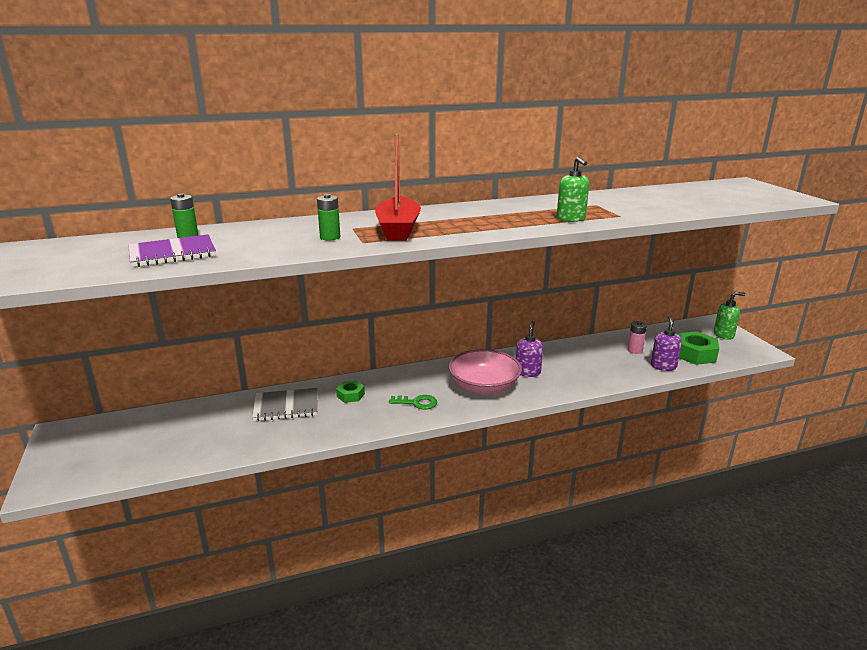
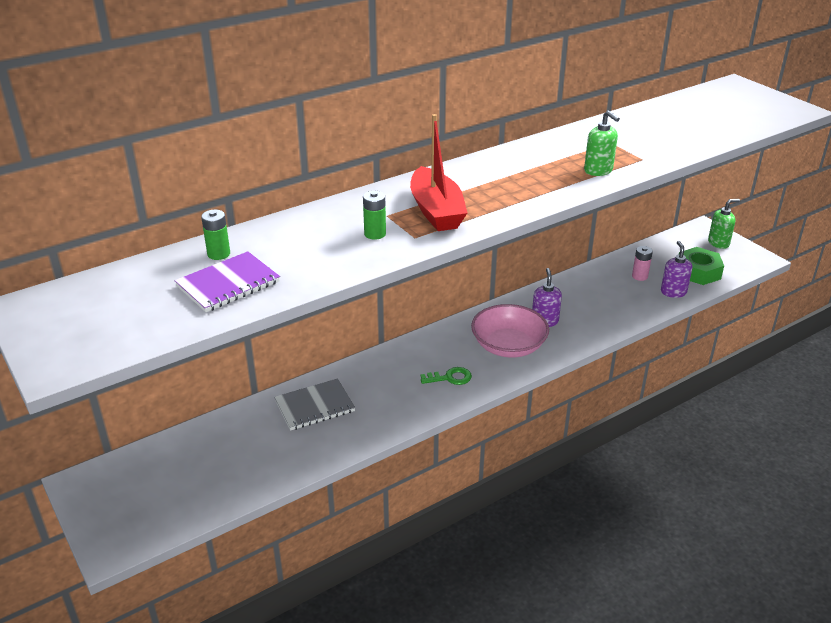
camera: 15 degrees left, 10 degrees up
green nut [336,380,365,403] -> none

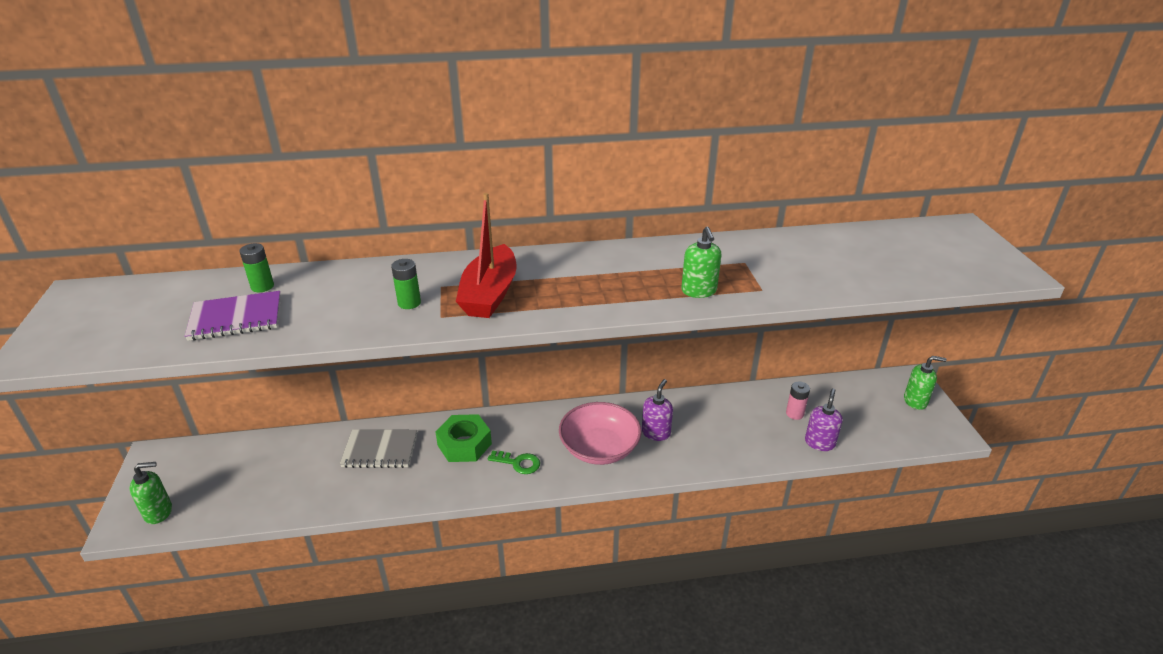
camera: 25 degrees right, 0 degrees up
green nut [679,247,724,285] -> green nut moved to [435,414,492,462]
none -> green soap dispenser [129,462,172,524]

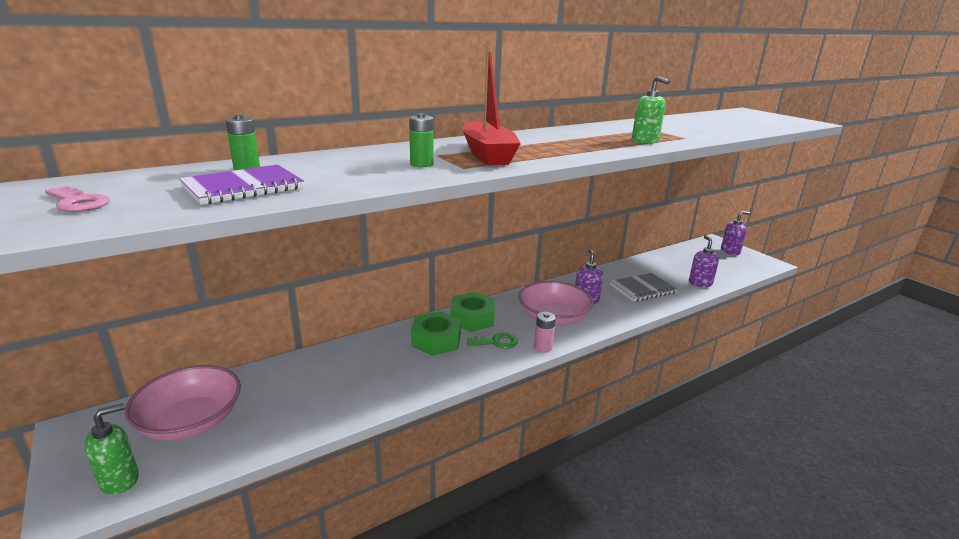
camera: 25 degrees left, 10 degrees down
grey notebook [340,430,417,468] -> grey notebook moved to [610,273,678,302]
pink battery [786,382,810,420] -> pink battery moved to [534,312,556,353]
green soap dispenser [904,356,947,410] -> purple soap dispenser [721,211,750,255]
none -> pink key [45,186,110,212]
none -> pink bowl [125,365,241,441]
none -> green nut [450,292,495,332]

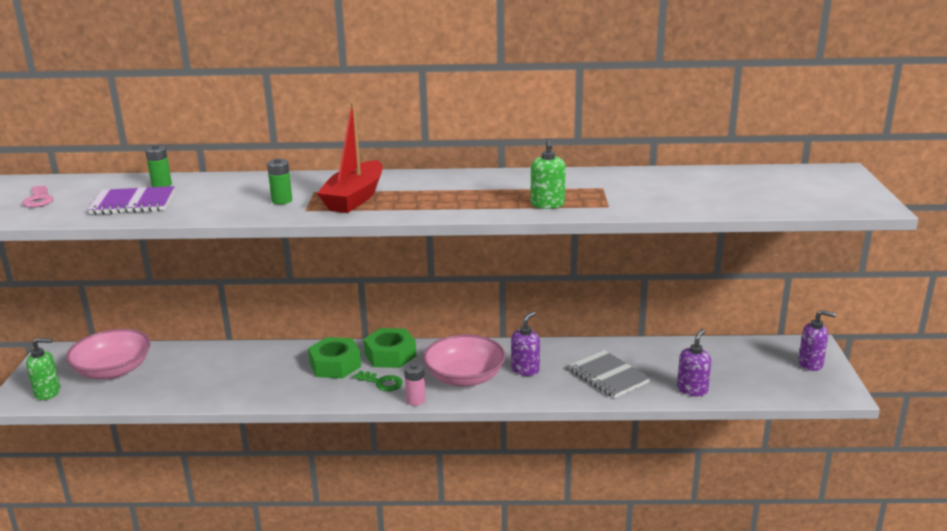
camera: 35 degrees right, 0 degrees up
grey notebook [610,273,678,302] -> grey notebook turned 45 degrees clockwise [569,350,650,398]

